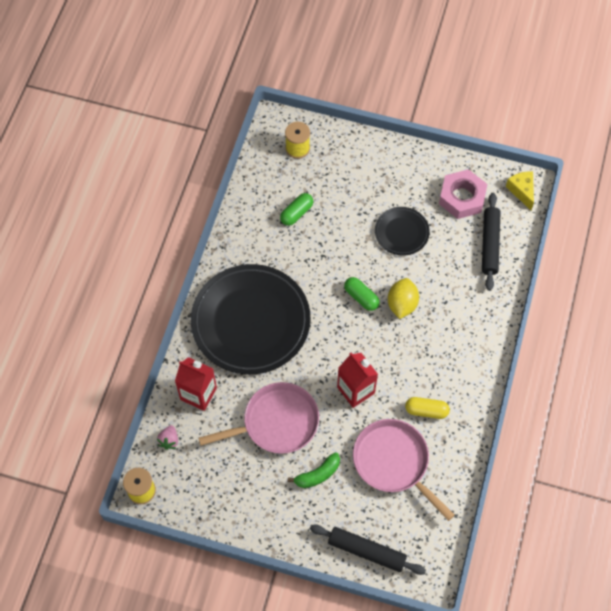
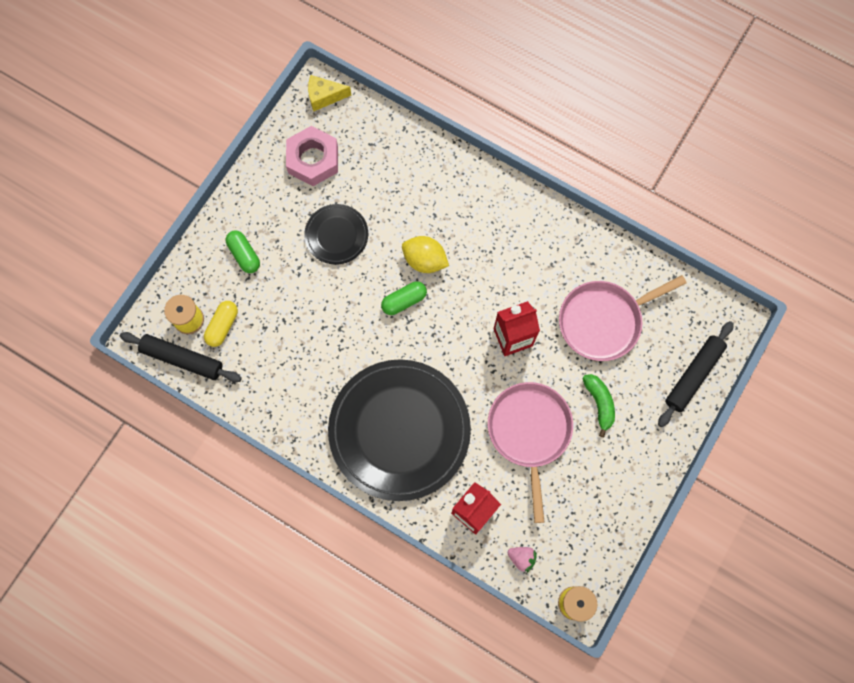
camera: 75 degrees left, 10 degrees up
green capsule [280,193,313,226] -> green capsule moved to [226,230,260,273]
yellow capsule [405,397,450,419] -> yellow capsule moved to [204,301,238,347]
black rolling pin [482,193,501,291] -> black rolling pin moved to [120,332,242,382]

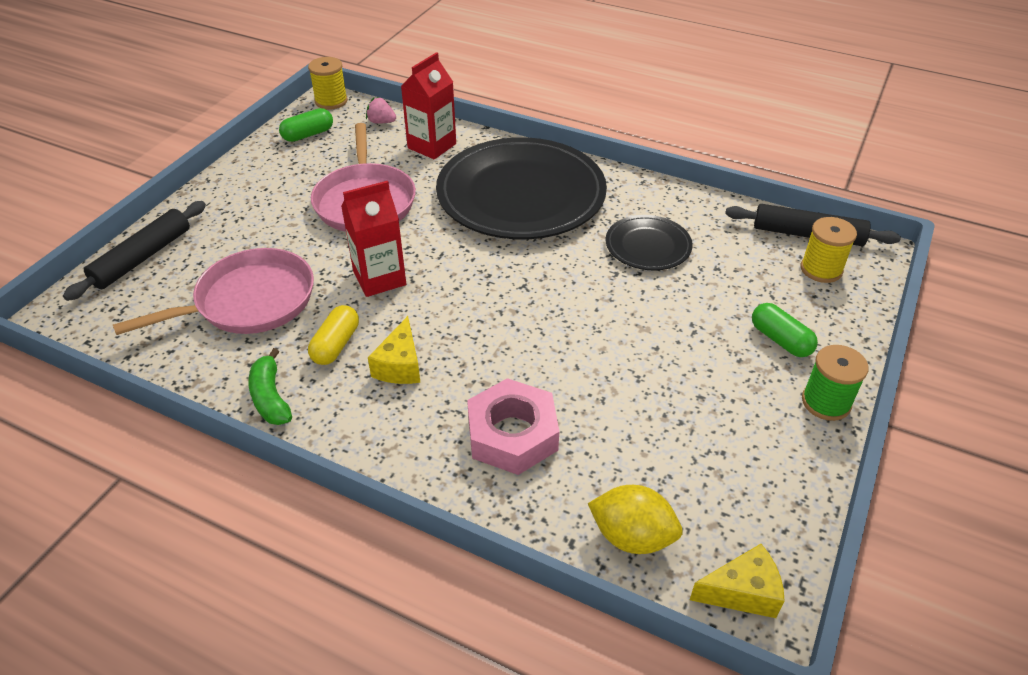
camera: 175 degrees right, 30 degrees down
yellow capsule [204,301,238,347] -> yellow capsule moved to [308,305,359,365]
pink nut [286,126,338,186] -> pink nut moved to [467,378,559,475]
black plate [304,204,368,264] -> black plate moved to [606,215,693,270]
green capsule [381,281,427,315] -> green capsule moved to [279,108,333,142]
yellow lemon [402,236,449,273] -> yellow lemon moved to [588,485,683,554]
green banana [582,374,615,437] -> green banana moved to [249,348,292,425]
none -> yellow cheese [368,316,420,384]
none -> green spool [802,345,869,421]

